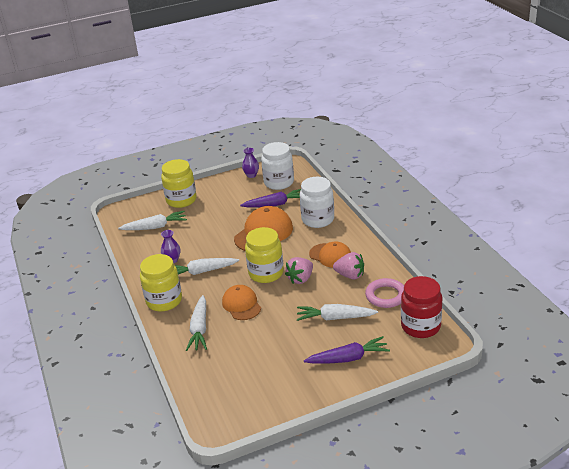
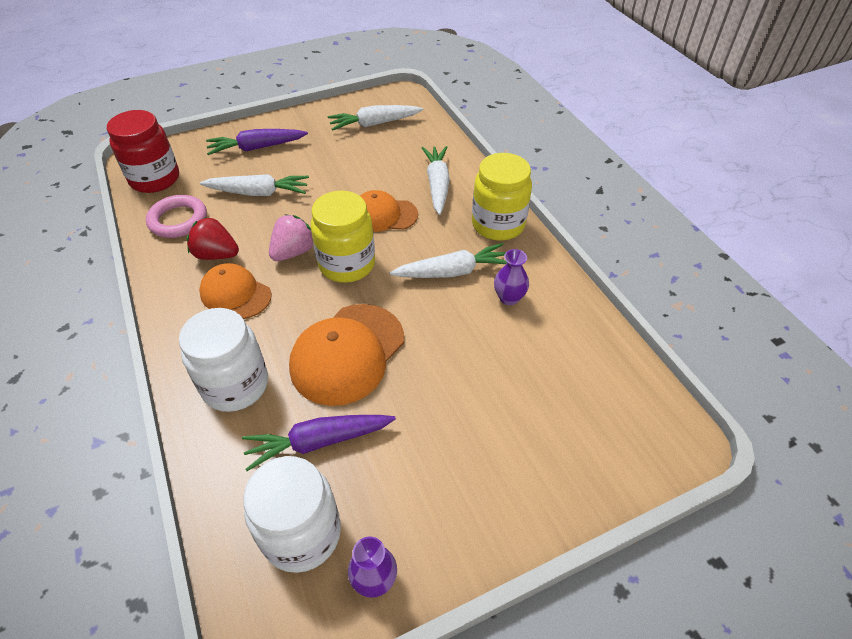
camera: 175 degrees right, 15 degrees up
white carrot [118,211,187,230] -> white carrot moved to [328,105,423,131]
yellow jar [161,159,196,208] -> none
orange cap [222,285,261,320] -> orange cap turned 120 degrees clockwise [360,190,418,232]
pink strawberry [333,252,364,280] -> red strawberry [186,217,239,260]

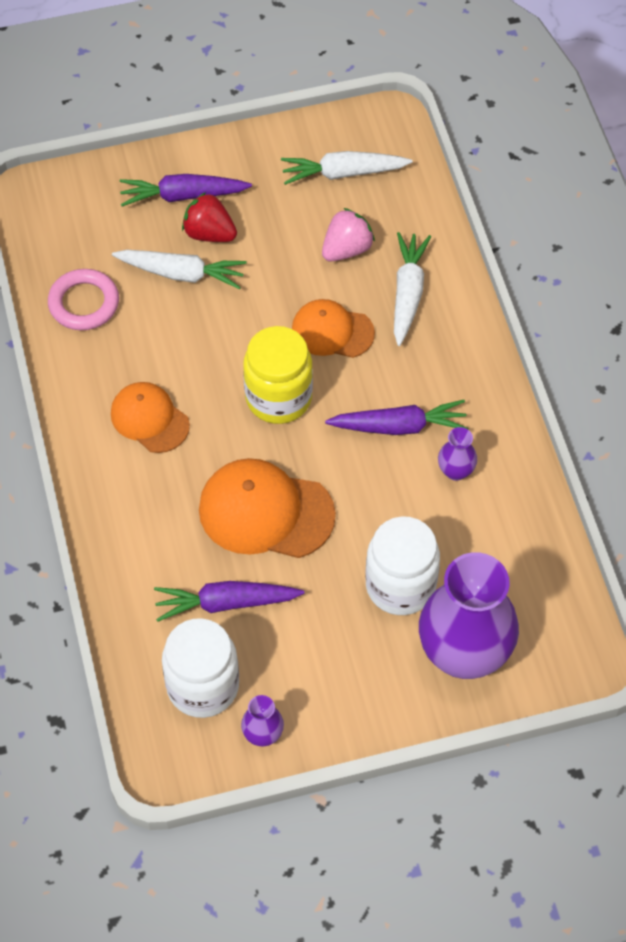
camera: 10 degrees right, 10 degrees up
red jar [107,110,179,193] -> none
white jar [179,308,268,412] -> white jar moved to [366,516,440,615]
red strawberry [186,217,239,260] -> red strawberry moved to [182,192,237,242]
pink strawberry [269,214,313,261] -> pink strawberry moved to [322,208,375,262]
orange cap [289,304,404,406] -> orange cap turned 60 degrees clockwise [199,458,336,558]
white carrot [390,243,507,278] -> purple carrot [325,400,468,435]
yellow jar [472,153,532,241] -> none
none -> purple vase [419,552,519,679]

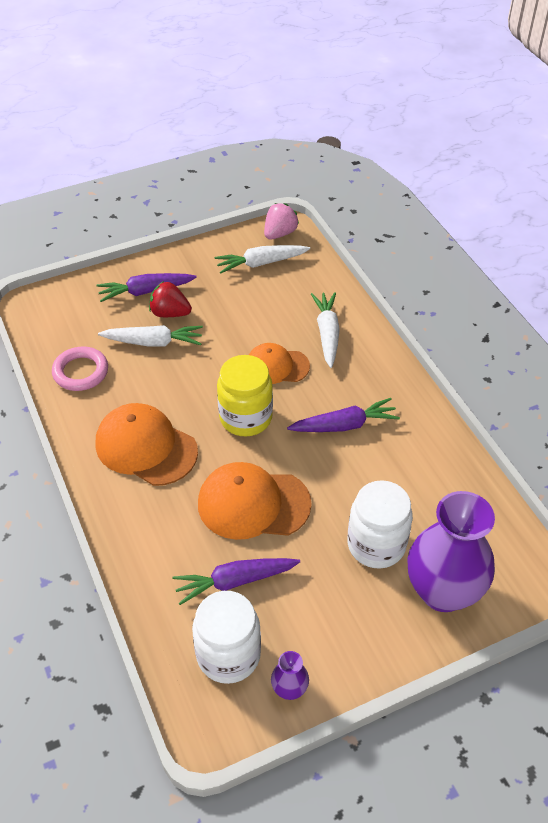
camera: 10 degrees left, 10 degrees down
orange cap [111,382,190,453] -> orange cap [96,403,198,486], size x1.56
pink strawberry [322,208,375,262] -> pink strawberry moved to [264,203,299,240]
purple vase [438,427,477,481] -> none

